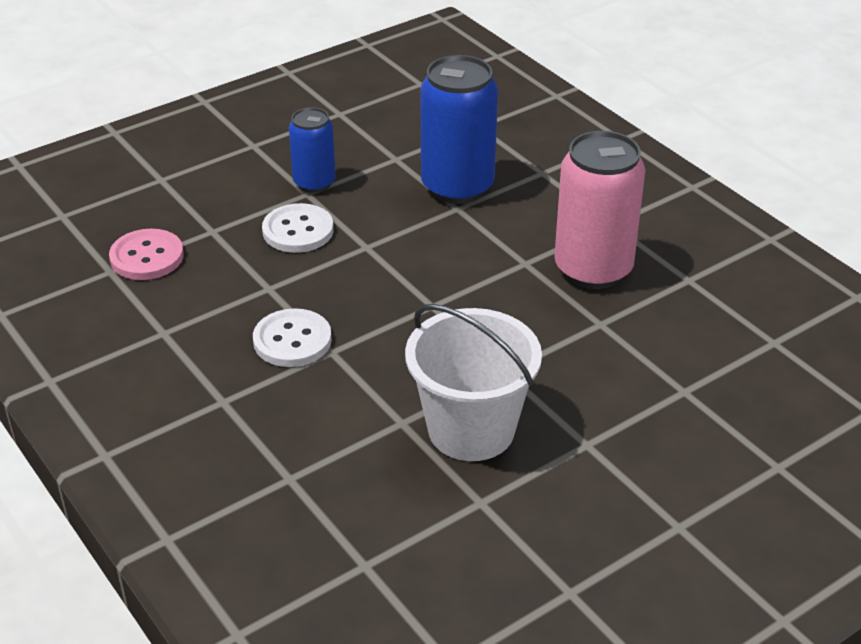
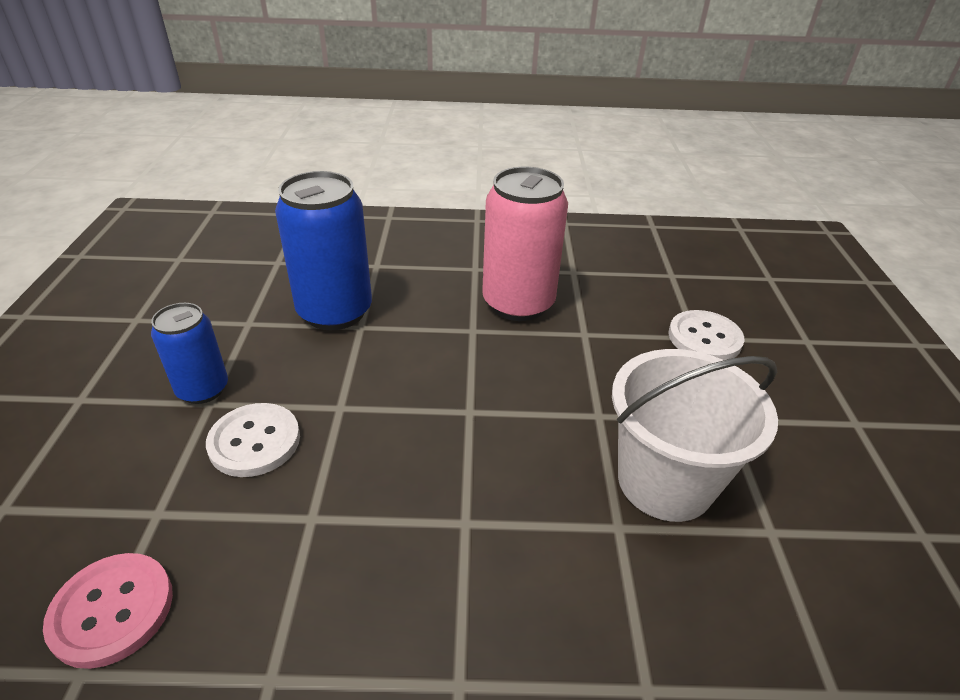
camera: 55 degrees left, 0 degrees up
white button [253,308,332,367] -> white button moved to [668,310,744,360]

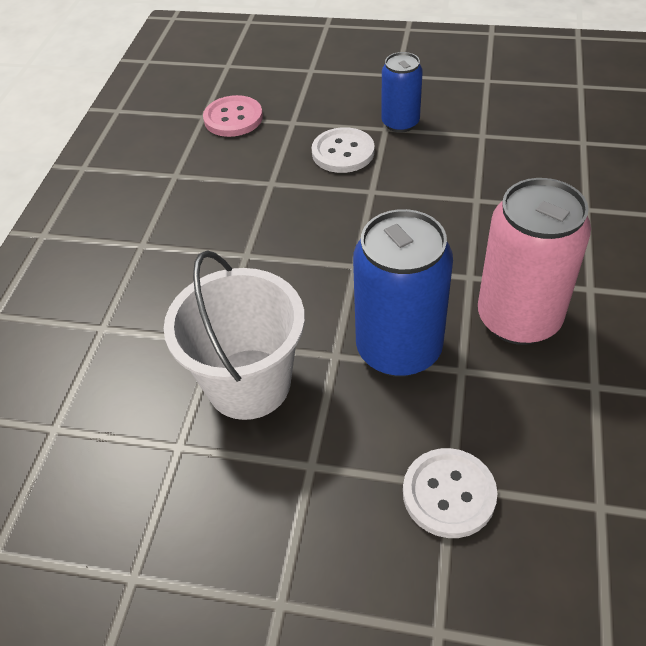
camera: 105 degrees right, 10 degrees up
blue can [275,171,372,330] -> blue can moved to [353,209,453,377]

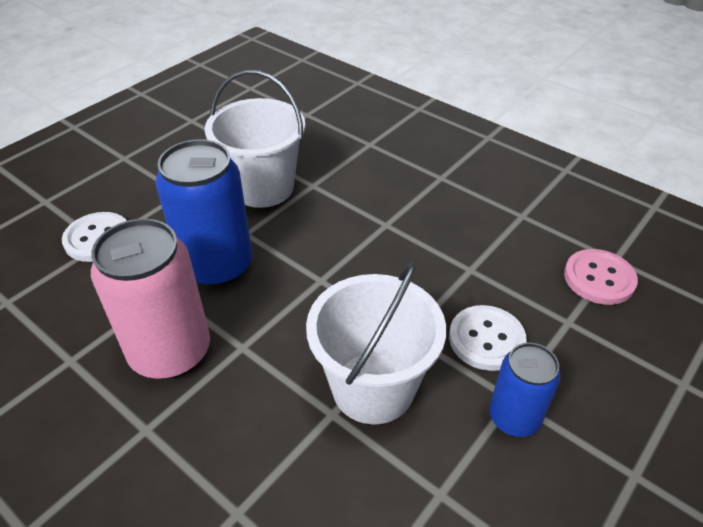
camera: 115 degrees right, 5 degrees down
none -> white bucket [306,262,446,425]

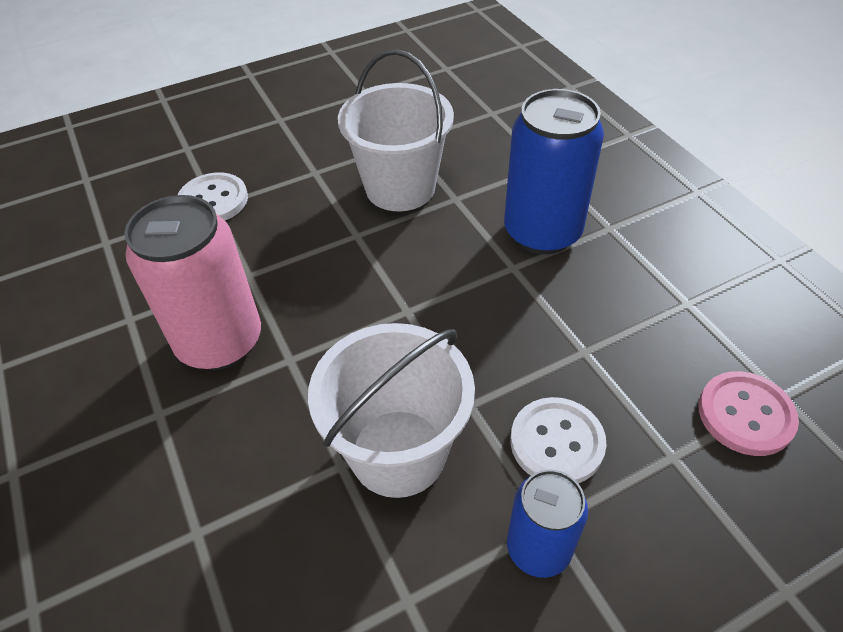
camera: 25 degrees right, 5 degrees up
blue can [155,139,252,287] -> blue can moved to [504,89,604,254]

